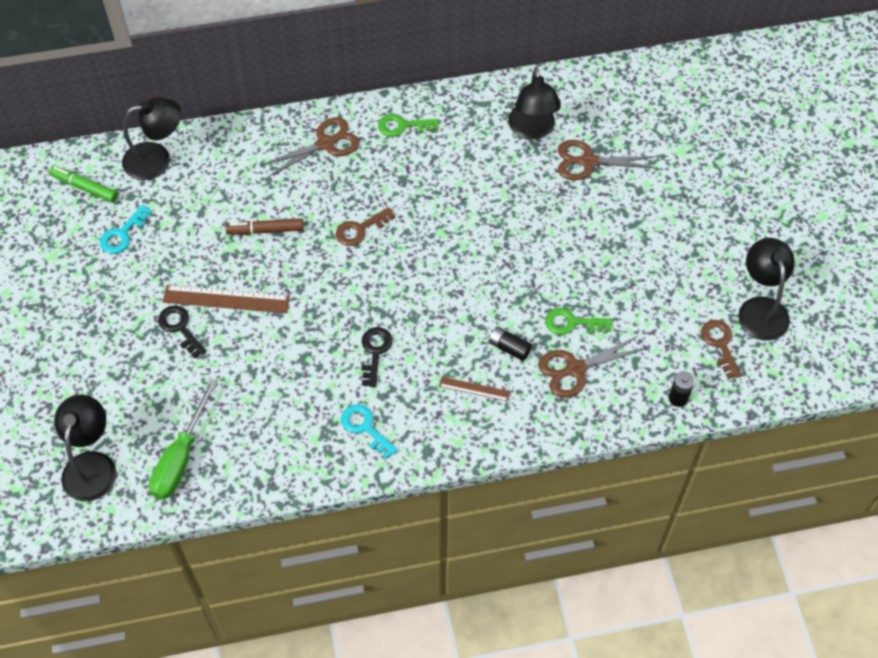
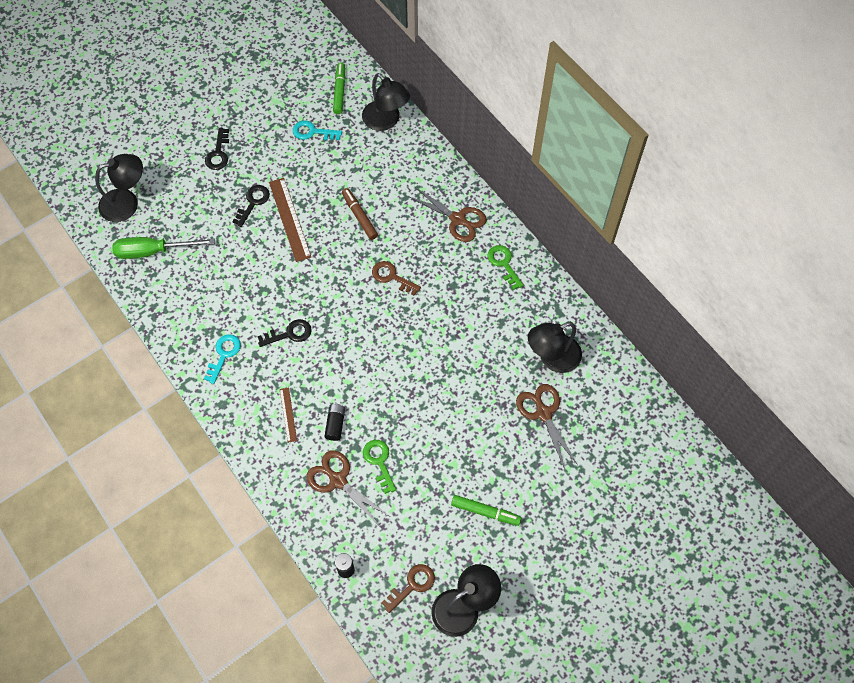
camera: 65 degrees right, 5 degrees up
none -> black key [205,128,229,170]
none -> green marker [451,495,522,526]

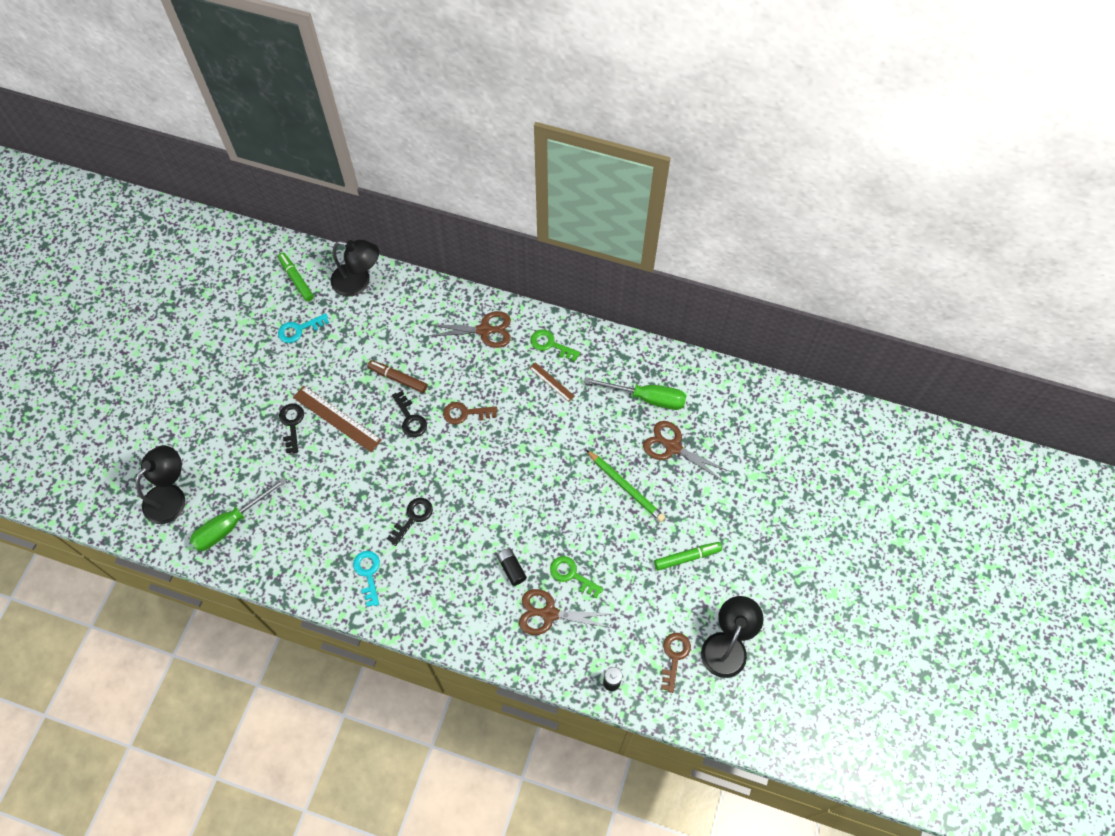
camera: 35 degrees left, 0 degrees up
black key [205,128,229,170] -> black key moved to [392,391,427,437]
brown ruler [280,387,297,443] -> brown ruler moved to [530,362,575,402]
black lamp [528,322,582,373] -> green screwdriver [584,377,686,410]
none -> green pencil [586,450,666,522]

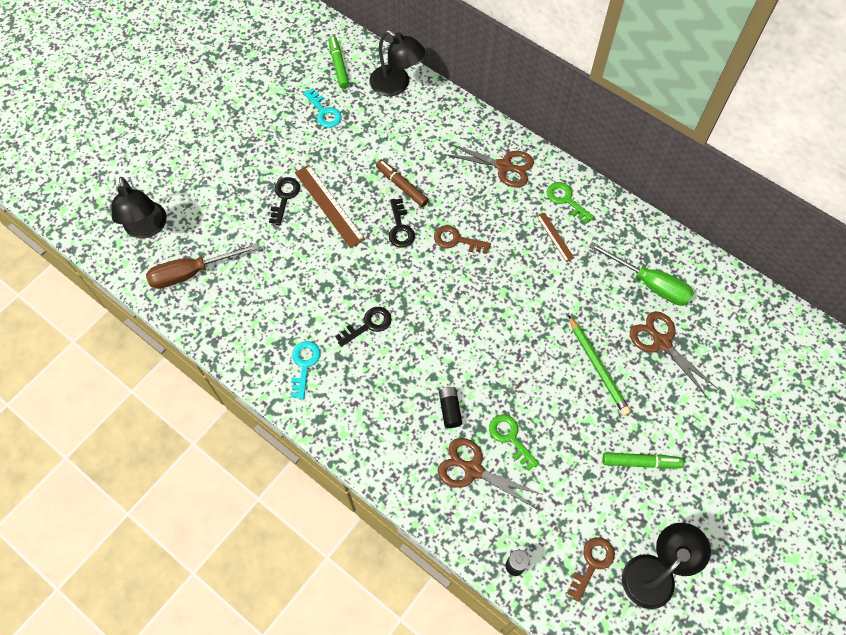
camera: 20 degrees right, 0 degrees up
black lamp [136,446,185,524] -> black lamp turned 105 degrees clockwise [111,177,167,238]
green screwdriver [190,477,287,551] -> brown screwdriver [146,243,259,289]
turquoise key [278,313,329,343] -> turquoise key turned 120 degrees counterclockwise [303,88,342,128]

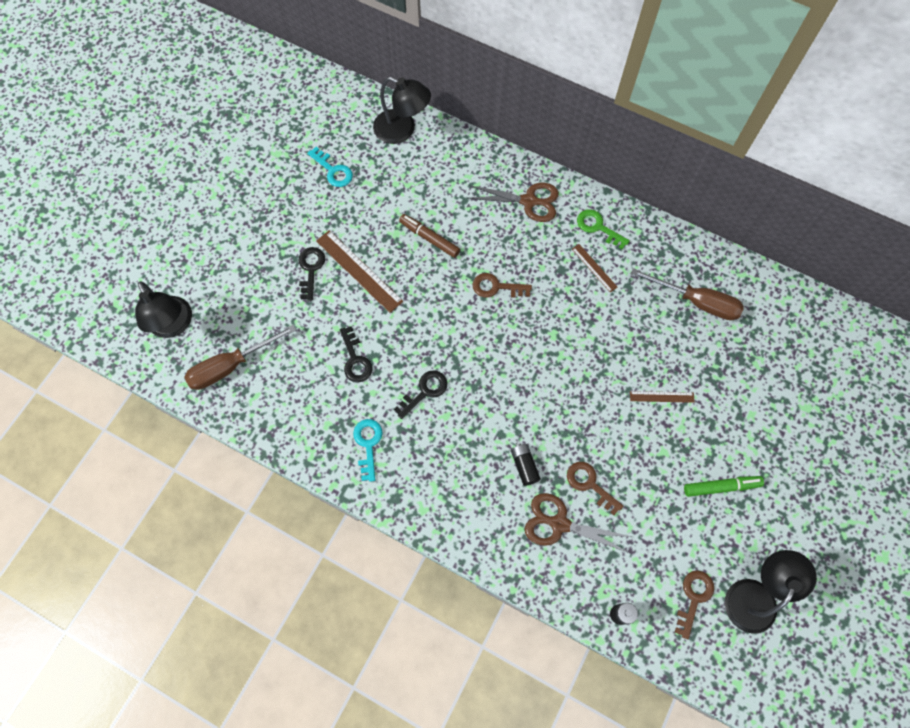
camera: 10 degrees left, 5 degrees up
green marker [328,36,349,89] -> none
black key [389,198,415,248] -> black key moved to [340,326,372,383]
green key [489,414,539,471] -> brown key [567,462,624,515]
green pencil [568,315,631,416] -> brown ruler [630,391,695,403]
green screwdriver [588,242,694,306] -> brown screwdriver [631,268,744,320]
brown scissors [630,311,717,396] -> none

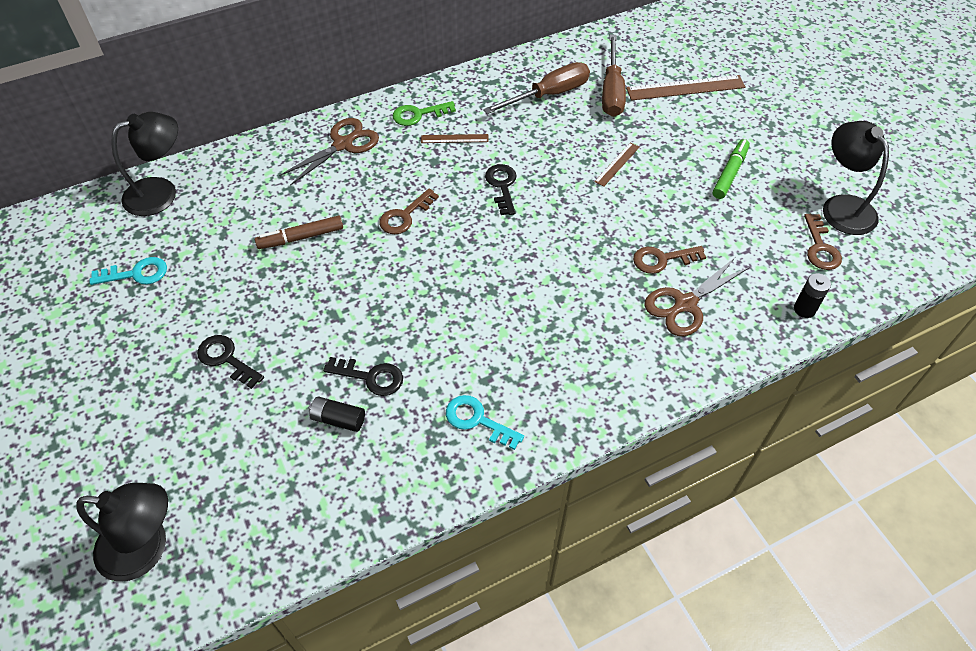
camera: 55 degrees left, 15 degrees down
brown screwdriver [184,325,296,390] -> brown screwdriver moved to [602,34,626,117]
brown ruler [316,230,403,313] -> brown ruler moved to [626,75,746,101]
black key [394,370,448,419] -> black key moved to [485,164,517,215]
black battery [511,444,541,486] -> black battery moved to [309,397,365,432]
brown key [675,570,714,639] -> brown key turned 150 degrees counterclockwise [804,214,842,270]

